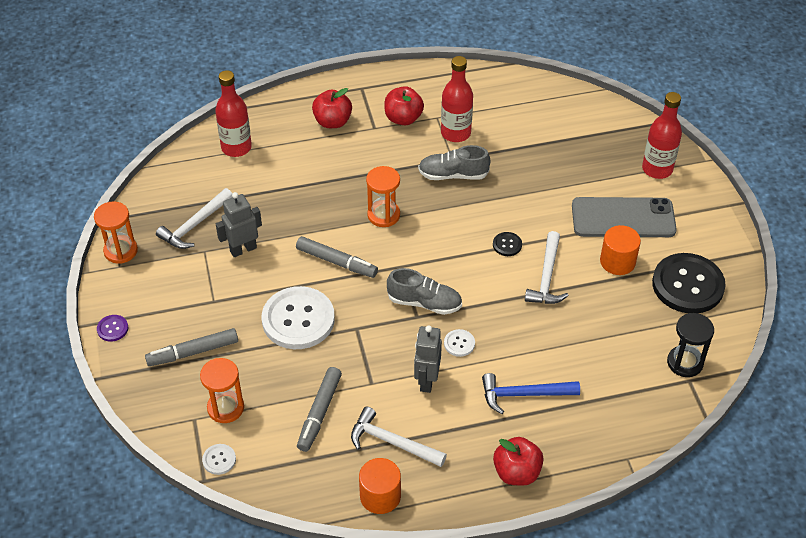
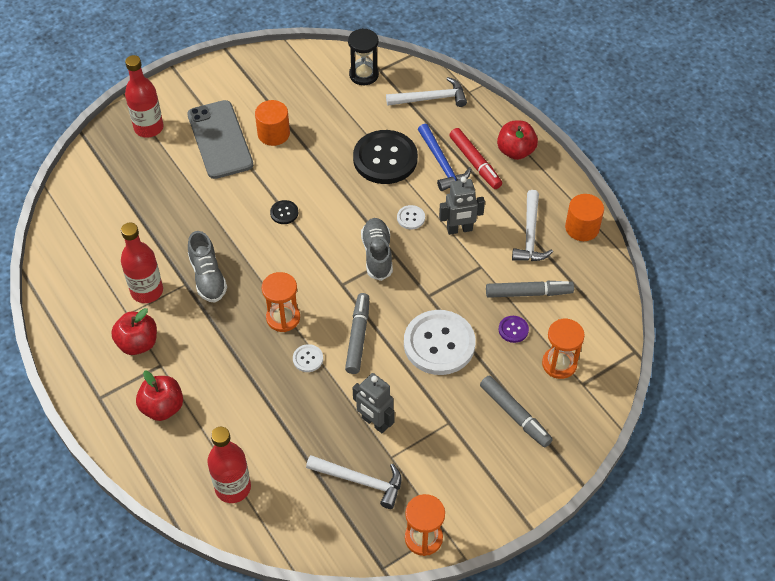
camera: 110 degrees left, 5 degrees up
purple button [97,315,128,342] -> purple button moved to [499,316,529,343]
white button [202,444,236,475] -> white button moved to [293,344,323,372]
white hammer [525,231,569,304] -> white hammer moved to [386,77,467,107]
black button [652,253,726,313] -> black button moved to [353,130,418,184]
none -> red marker [450,128,502,189]

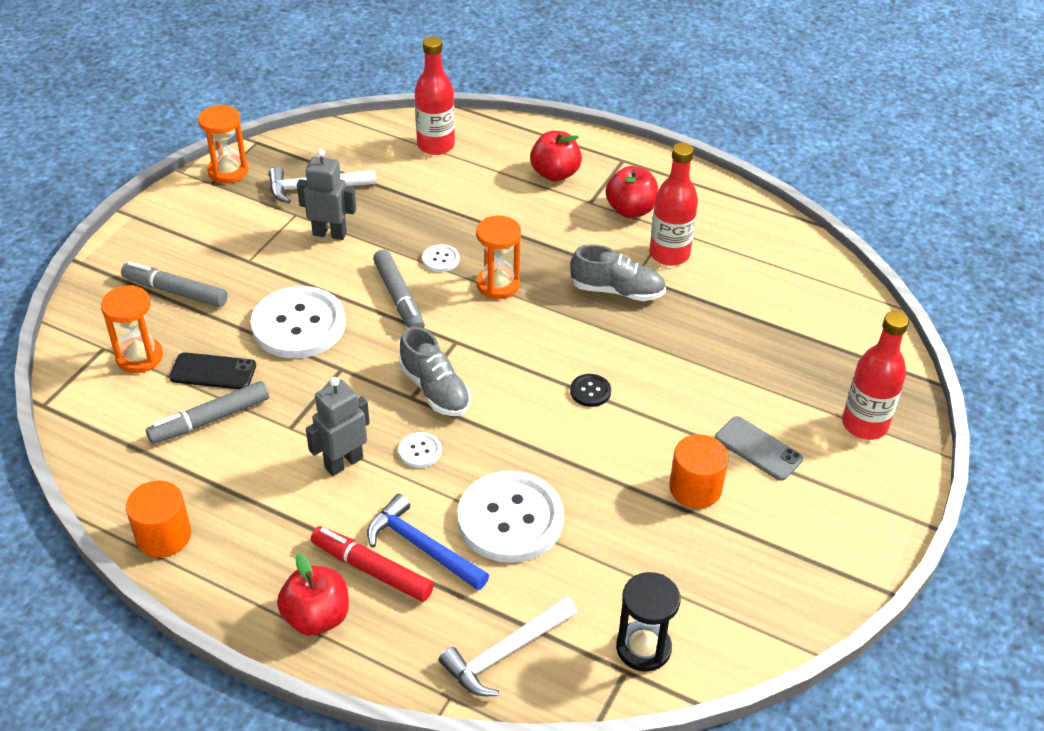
camera: 150 degrees right, 10 degrees down
grey phone [187,100,253,179] -> grey phone [715,416,803,481], size x0.56
grey shoe [188,231,227,302] -> grey shoe turned 150 degrees clockwise [570,244,666,301]
black button [353,130,418,184] -> white button [457,471,564,563]
purple button [499,316,529,343] -> black phone [169,352,256,389]
white hammer [512,190,553,261] -> none

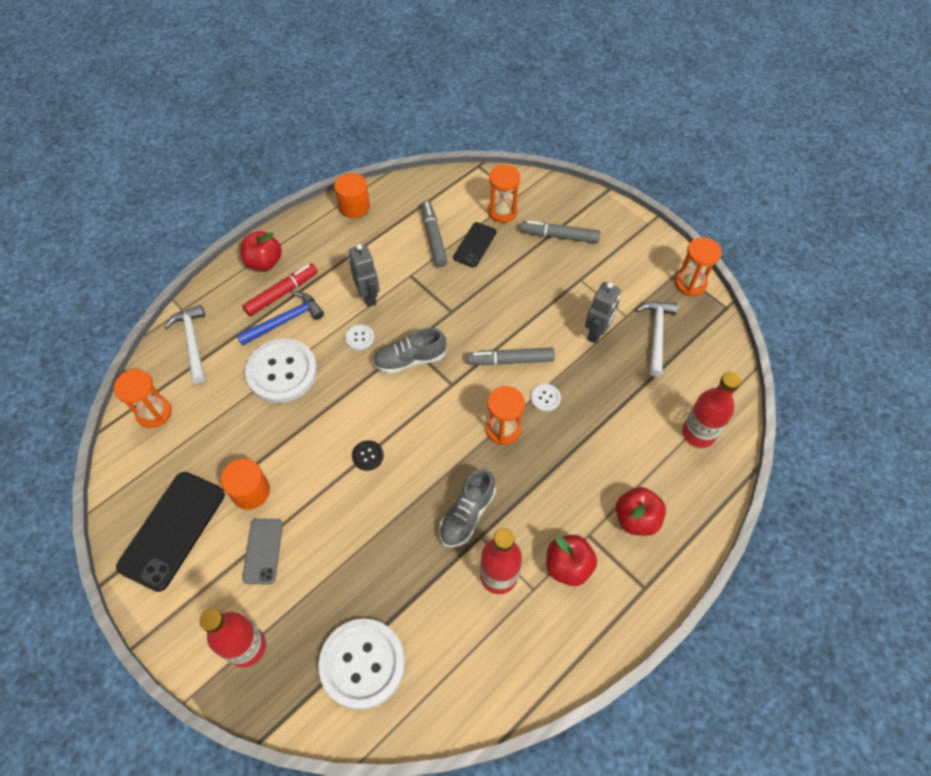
camera: 110 degrees right, 15 degrees up
grey marker [121,262,228,307] -> grey marker turned 120 degrees counterclockwise [520,220,600,243]
white button [251,286,346,358] -> white button moved to [318,619,405,710]
black hourglass [616,572,681,672] -> orange hourglass [114,369,172,428]
grey phone [715,416,803,481] -> grey phone turned 60 degrees counterclockwise [242,519,283,584]
none -> black phone [116,472,225,592]

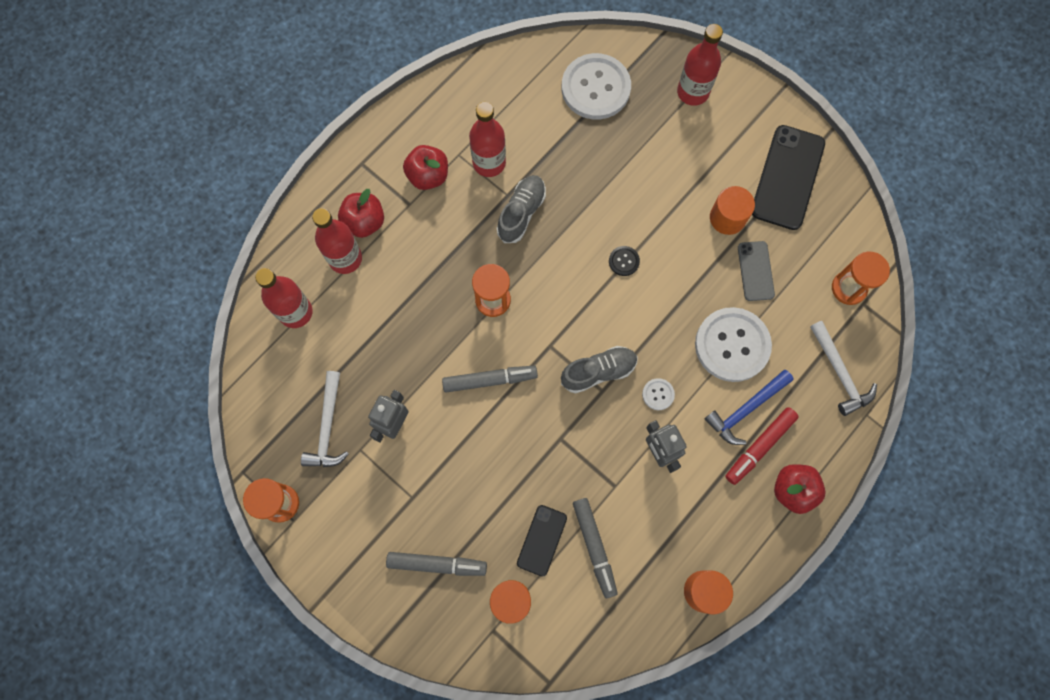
camera: 175 degrees right, 15 degrees up
grey phone [242,519,283,584] -> grey phone moved to [738,241,775,301]
white button [530,384,561,412] -> none
none -> red bottle [312,208,362,274]

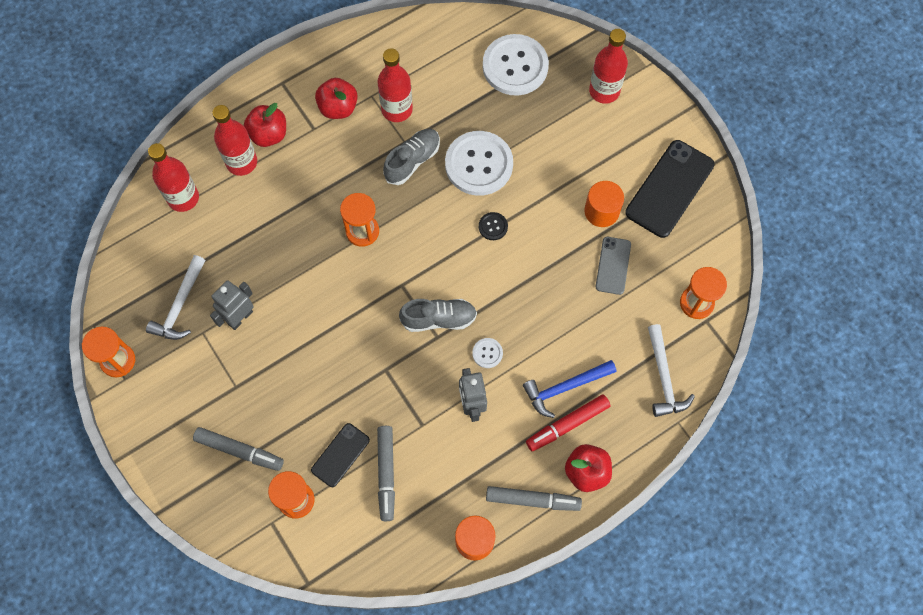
camera: 15 degrees right, 5 degrees down
grey marker [442,366,538,393] -> grey marker moved to [486,486,582,511]
white button [695,307,772,382] -> white button moved to [445,131,513,196]

